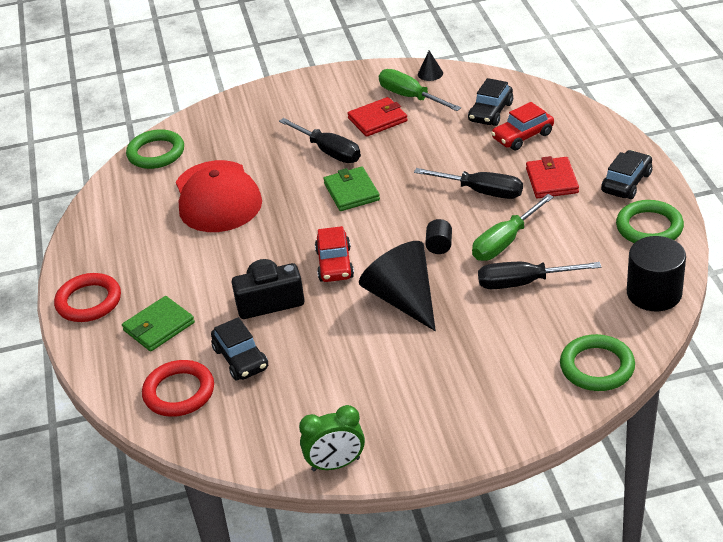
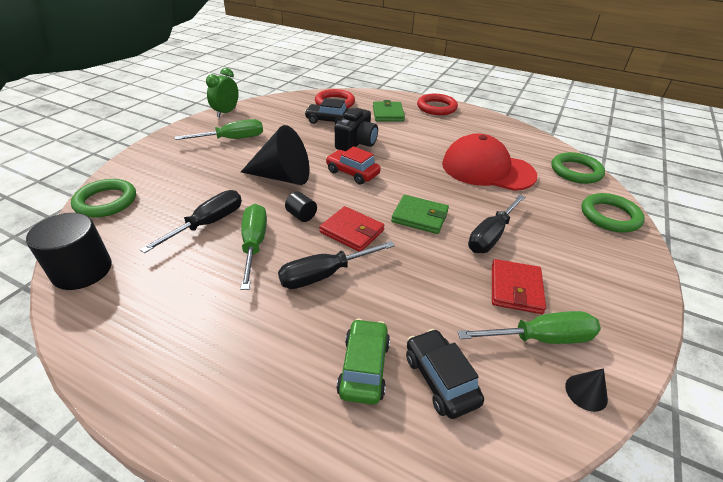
camera: 125 degrees right, 0 degrees up
black screwdriver [279,118,361,163] -> black screwdriver turned 45 degrees counterclockwise [468,194,525,253]
red car [491,102,554,150] -> green car [336,319,390,405]
red wallet [526,156,579,199] -> red wallet moved to [319,206,385,252]
black car [601,150,652,199] -> none
green ring [616,200,684,243] -> green ring moved to [581,193,645,233]
none -> green screwdriver [175,119,263,140]

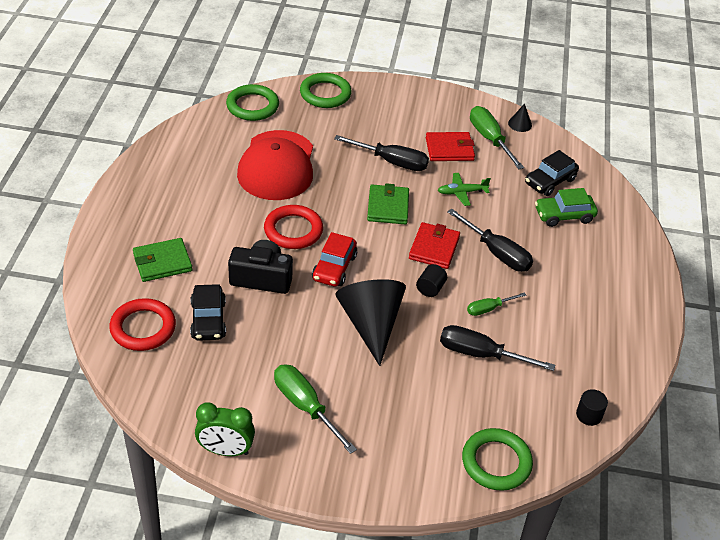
camera: 110 degrees left, 5 degrees up
black cylinder [26,213,112,290] -> black cylinder [576,389,608,426], size x0.50
green screwdriver [241,204,267,290] -> green screwdriver [467,292,526,316], size x0.58
red ring [417,94,458,115] -> red ring moved to [264,205,323,249]
none -> green plane [438,173,491,206]

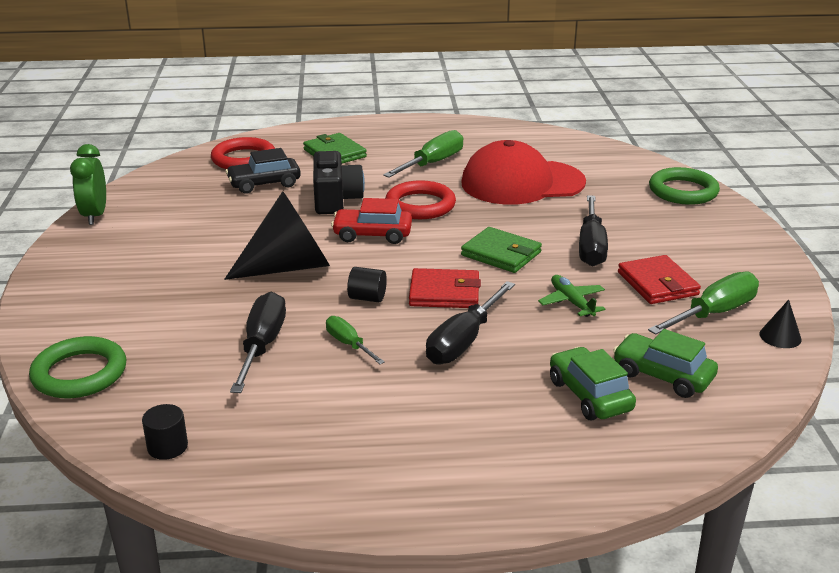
camera: 80 degrees right, 15 degrees down
green ring [226,84,279,121] -> none
green screwdriver [274,364,357,454] -> green screwdriver moved to [383,130,463,178]
green wallet [367,183,409,224] -> green wallet turned 45 degrees clockwise [461,227,542,273]
black car [525,150,579,196] -> green car [613,329,718,398]

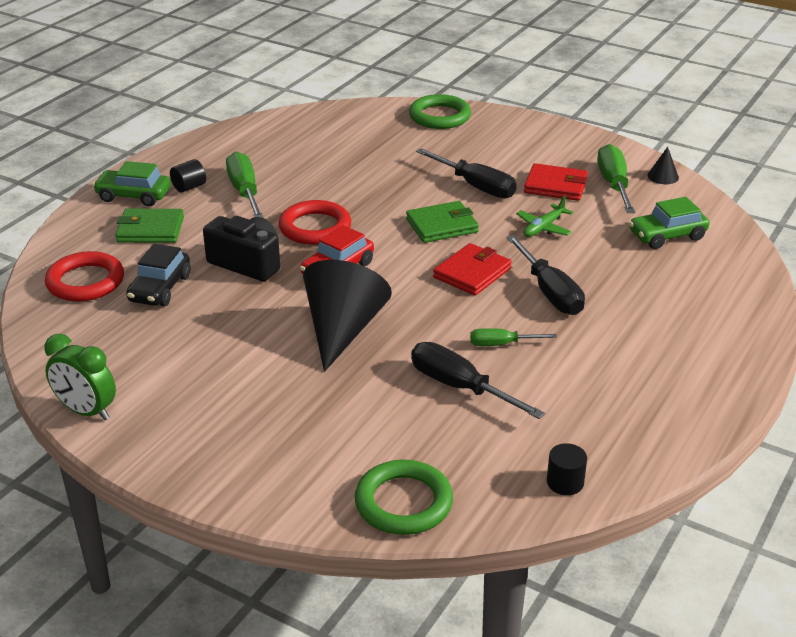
camera: 55 degrees left, 5 degrees up
black cylinder [347,267,387,302] -> black cylinder moved to [170,159,206,193]
red cap [461,140,586,205] -> none
green plane [538,275,605,317] -> green plane turned 60 degrees counterclockwise [516,196,573,237]
green car [550,347,636,420] -> green car moved to [93,161,171,206]

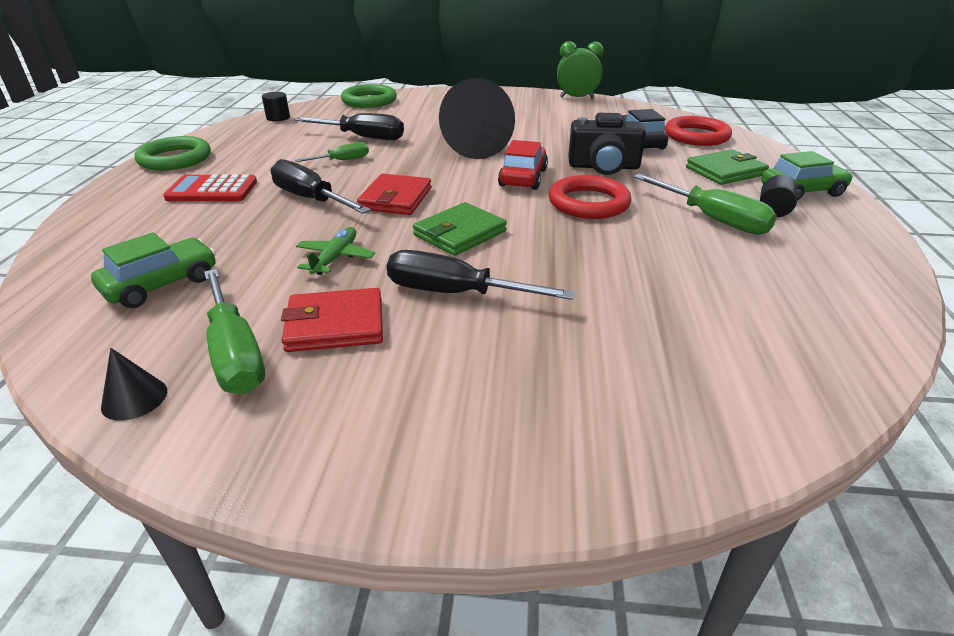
camera: 155 degrees right, 0 degrees up
green ring [409,94,471,129] -> green ring moved to [134,136,211,171]
none -> red calculator [163,175,257,201]

